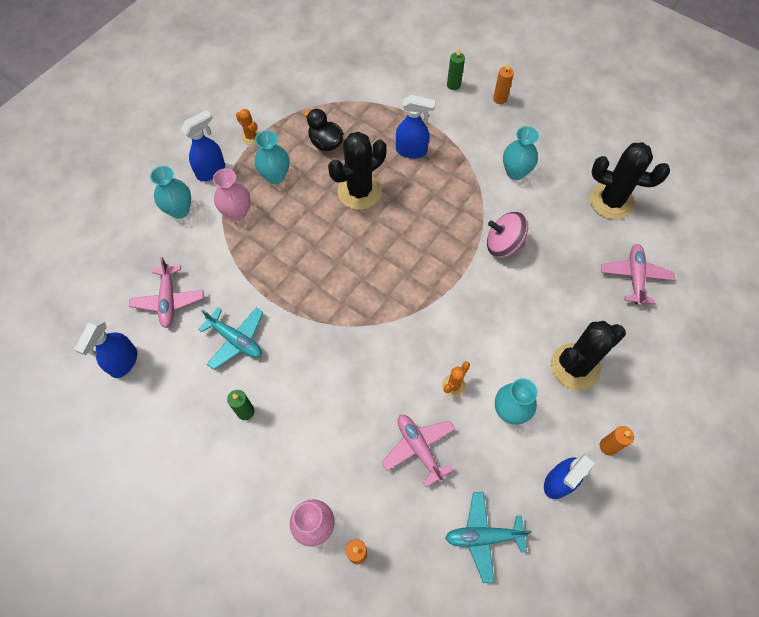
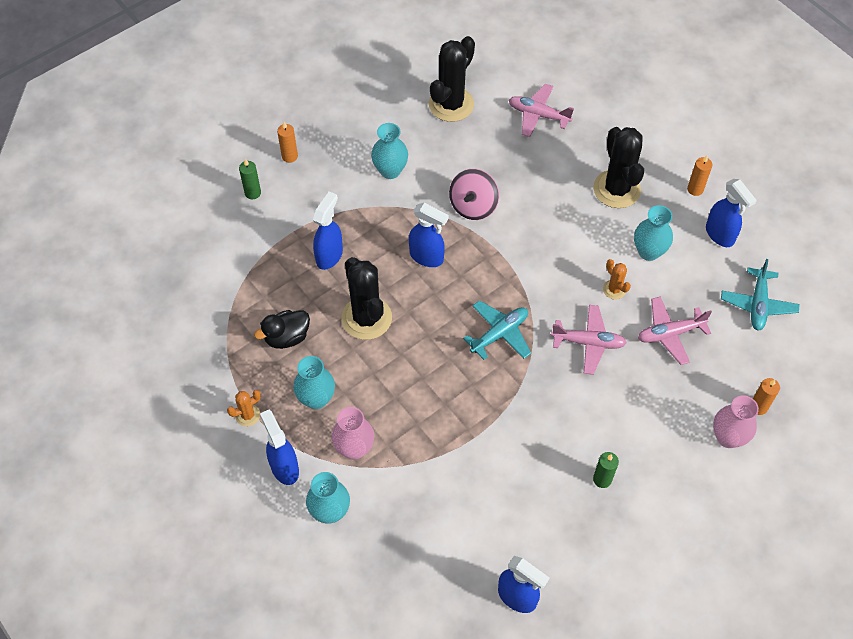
camera: 75 degrees left, 5 degrees down
pink plane [129,257,204,328] -> pink plane moved to [551,305,627,375]
turquoise plane [198,307,263,370] -> turquoise plane moved to [463,300,531,360]
none -> blue spray bottle [409,203,449,267]

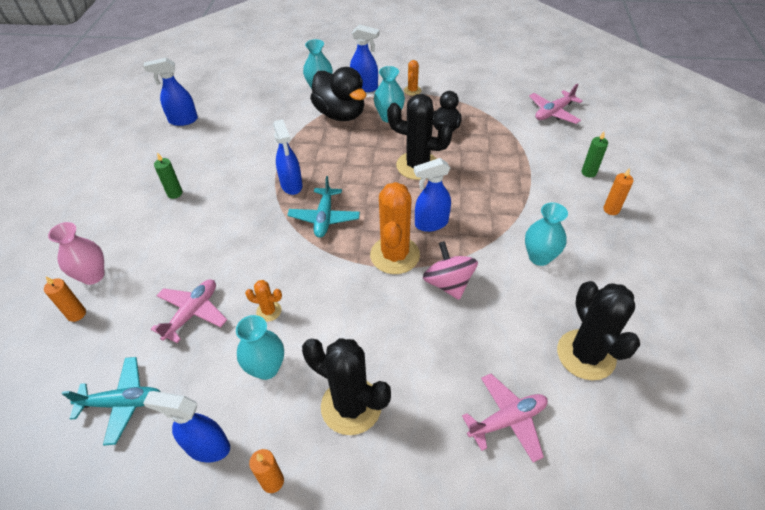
camera: 135 degrees right, 10 degrees down
blue spray bottle [313,191,343,270] -> blue spray bottle moved to [273,119,303,195]
pink vase [332,407,374,459] -> black duck [310,67,366,121]
pink plane [551,305,627,375] -> pink plane moved to [529,84,583,124]
turquoise plane [721,259,799,331] -> turquoise plane turned 120 degrees clockwise [62,357,160,446]
none -> orange cactus [370,182,420,274]

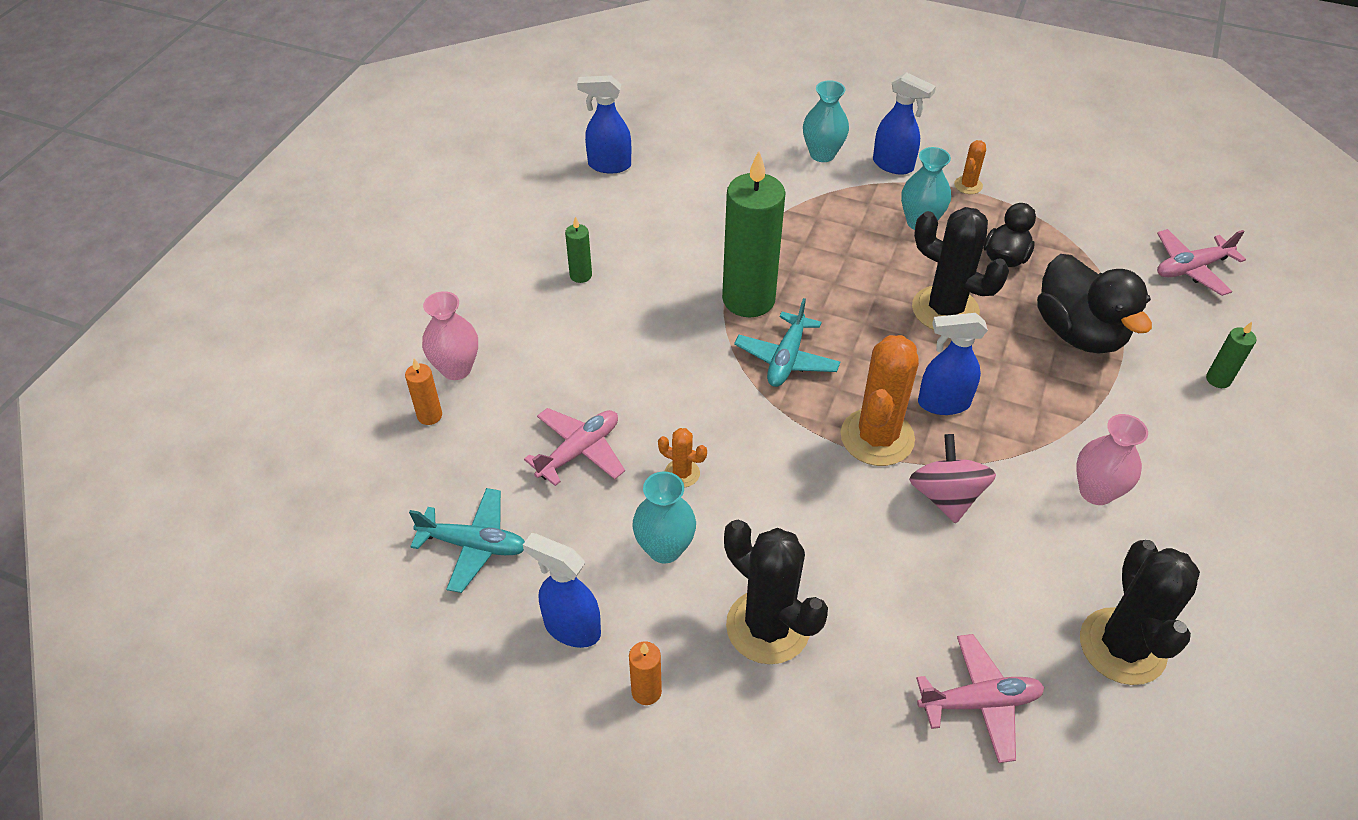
camera: 15 degrees right, 0 degrees up
blue spray bottle [273,119,303,195] -> green candle [722,151,786,317]
black duck [310,67,366,121] -> black duck moved to [1037,254,1152,353]
turquoise vase [525,202,568,266] -> pink vase [1076,414,1148,505]
orange candle [603,168,634,215] -> none

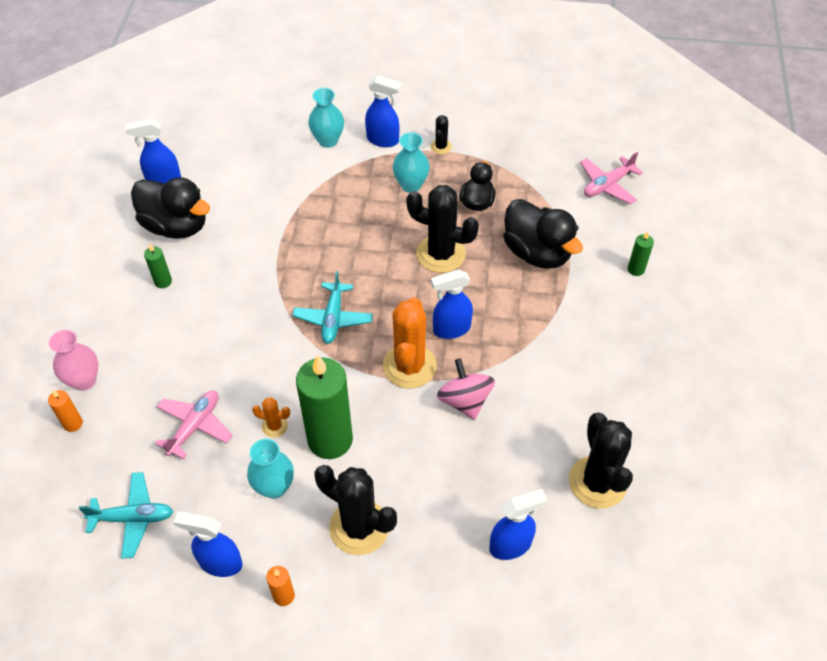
camera: 15 degrees left, 5 degrees up
green candle [722,151,786,317] -> green candle moved to [296,355,353,459]
pink plane [916,634,1045,763] -> blue spray bottle [489,489,547,560]
orange cactus [954,140,986,194] -> black cactus [431,115,452,155]
pink vase [1076,414,1148,505] -> none
none -> black duck [131,177,210,239]

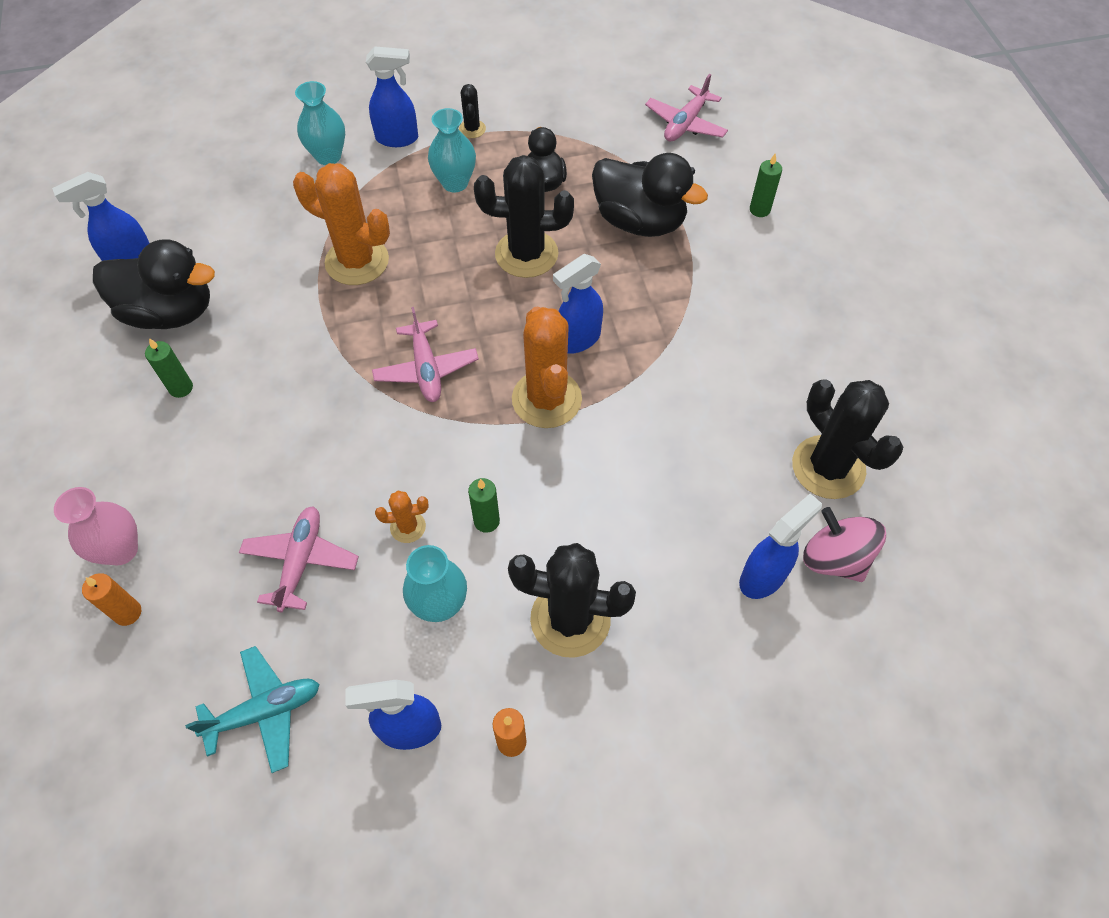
camera: 20 degrees left, 5 degrees up
turquoise plane [292,271,373,344] -> pink plane [372,307,479,402]
green candle [296,355,353,459] -> green candle [468,478,500,533], size x0.43
pink spinning top [437,358,495,420] -> pink spinning top moved to [803,507,886,582]
none -> orange cactus [293,163,390,285]

